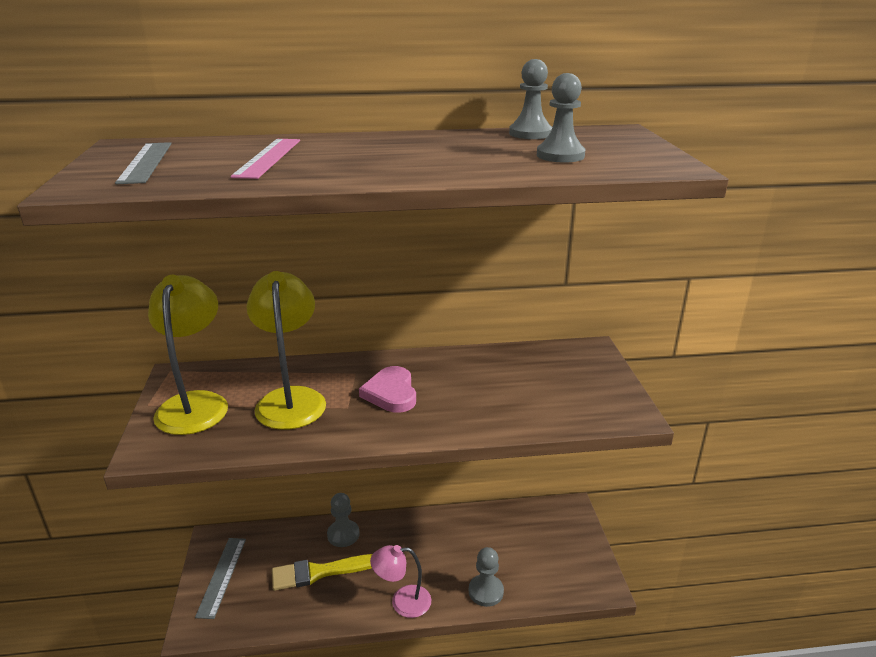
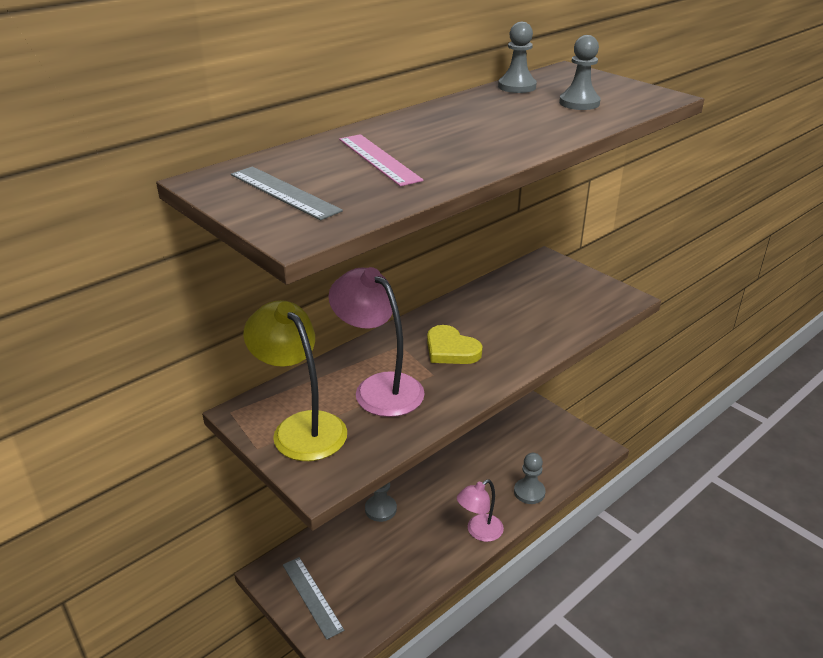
camera: 35 degrees left, 5 degrees up
yellow lamp [247,271,326,430] -> pink lamp [328,267,425,417]
yellow brush [272,554,372,591] -> none
pink heart [359,366,416,413] -> yellow heart [427,325,483,364]

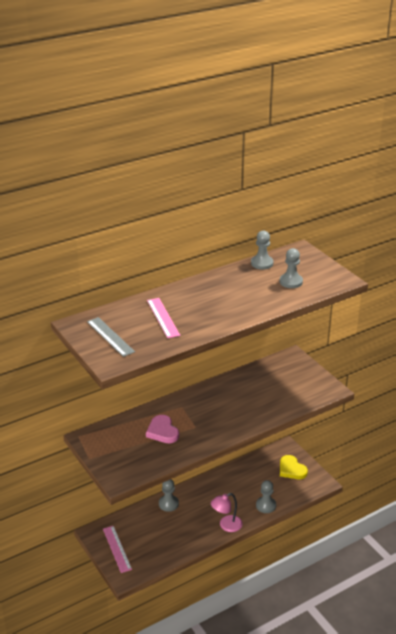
camera: 10 degrees right, 0 degrees up
yellow lamp [243,300,347,461] -> none
grey ruler [283,557,344,640] -> pink ruler [103,526,132,573]
pink lamp [328,267,425,417] -> pink heart [146,415,179,443]
yellow heart [427,325,483,364] -> yellow heart moved to [280,455,308,479]

